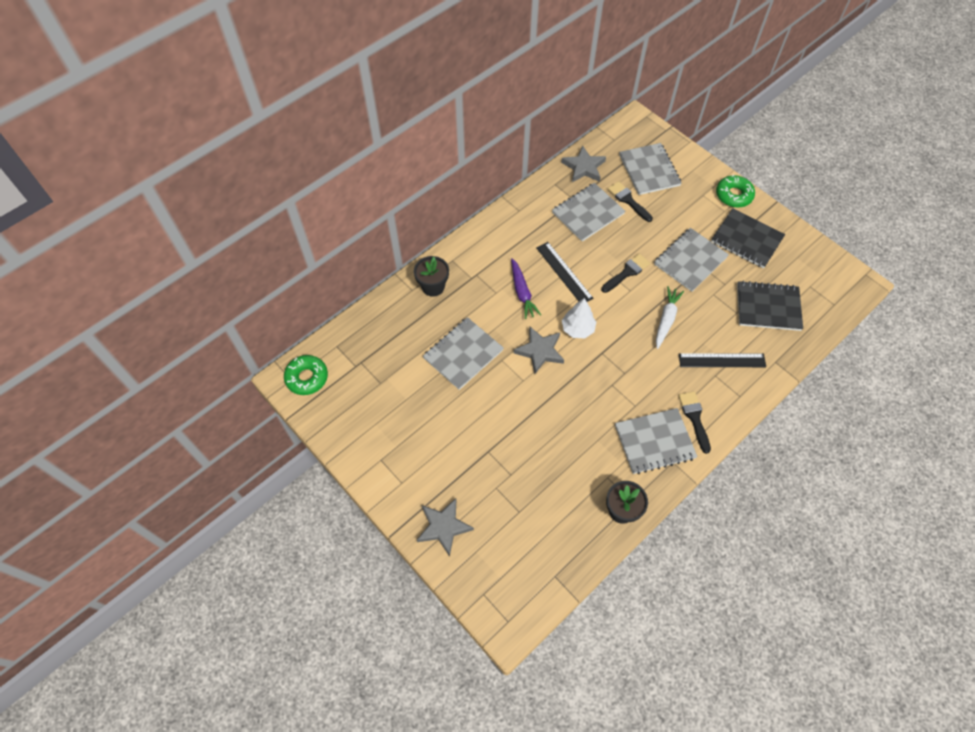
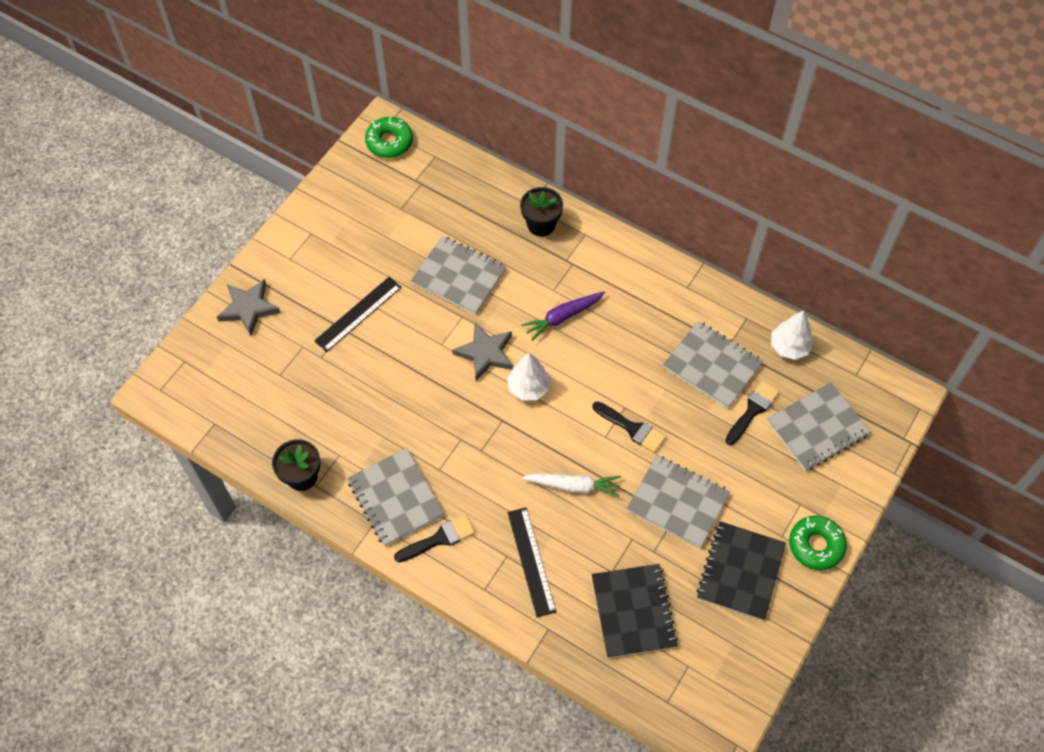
camera: 75 degrees right, 0 degrees up
black ruler [537,242,593,302] -> black ruler moved to [314,277,402,352]
grey star [561,145,606,182] -> white tree [771,310,814,360]

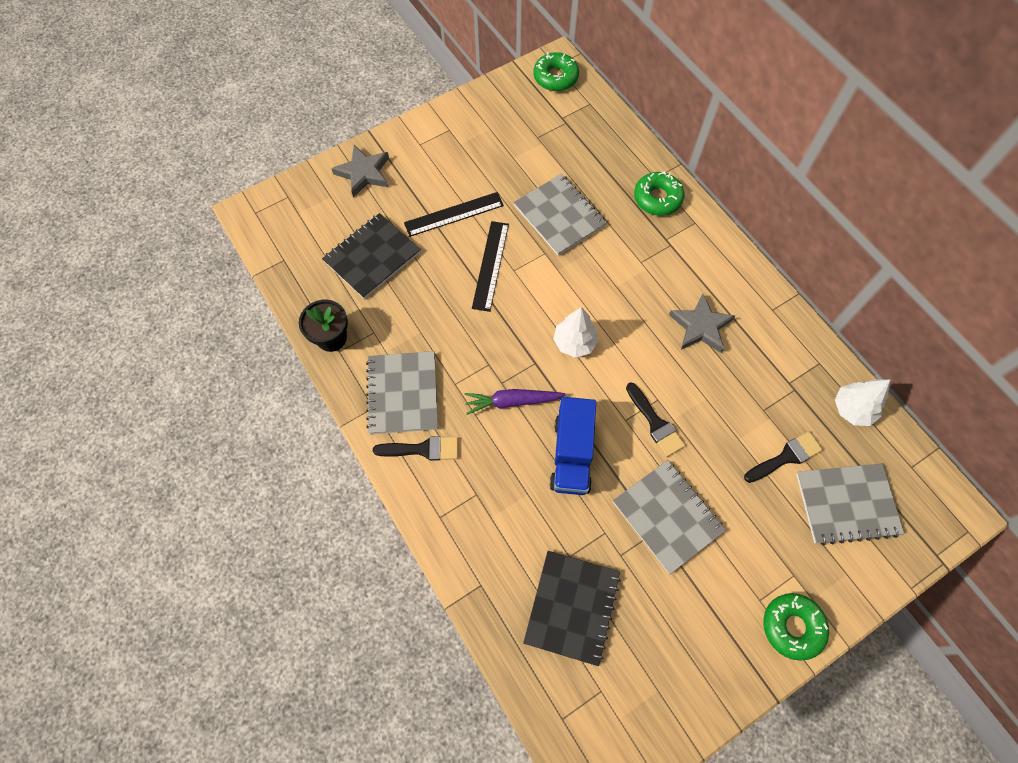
camera: 25 degrees right, 5 degrees up
grey star [452,322,513,381] -> grey star moved to [669,293,735,353]
black ruler [508,507,556,617] -> black ruler moved to [472,221,509,312]
black flower pot [520,187,563,236] -> green donut [634,171,684,216]
purple carrot [521,292,605,341] -> purple carrot moved to [464,389,566,415]
white carrot [522,474,621,497] -> blue truck [550,397,596,495]
grey notebook [663,321,763,409] -> none
black notebook [696,521,786,621] -> black notebook moved to [322,213,421,299]

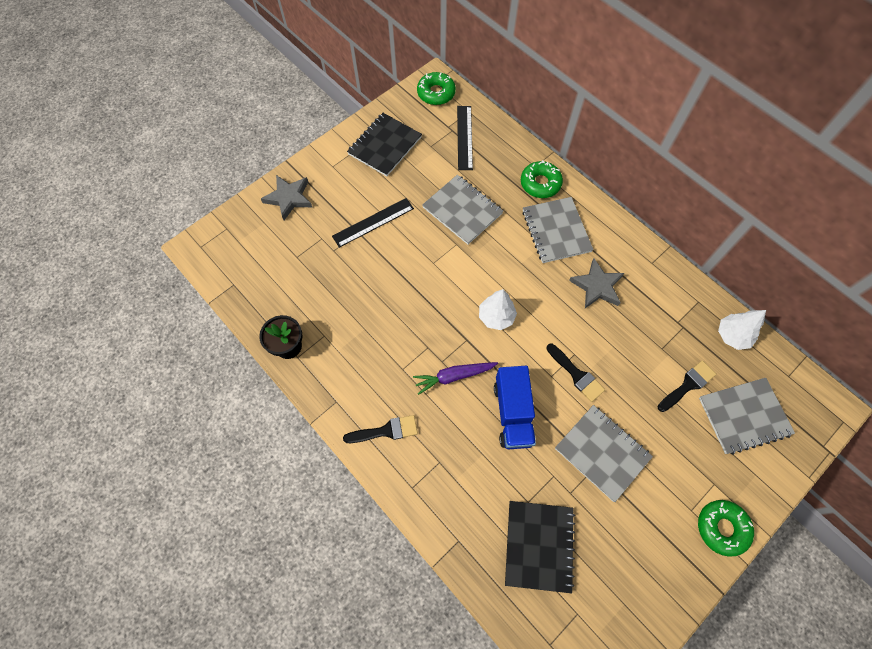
camera: 10 degrees left, 0 degrees up
black notebook [322,213,421,299] -> black notebook moved to [347,113,422,177]
grey notebook [366,351,438,434] -> grey notebook moved to [522,197,594,263]
black ruler [472,221,509,312] -> black ruler moved to [457,106,473,170]

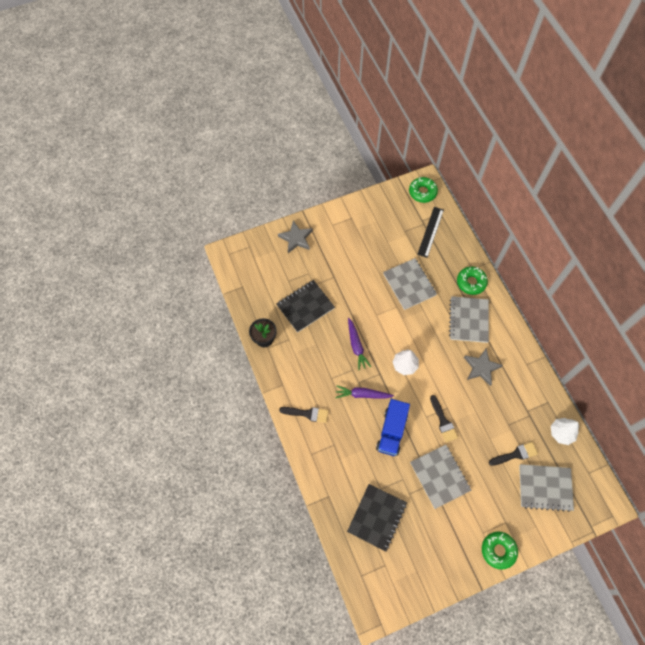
camera: 20 degrees right, 0 degrees up
black ruler [332,198,414,248] -> none
black notebook [347,113,422,177] -> black notebook moved to [276,280,335,333]
none -> purple carrot [348,318,371,370]

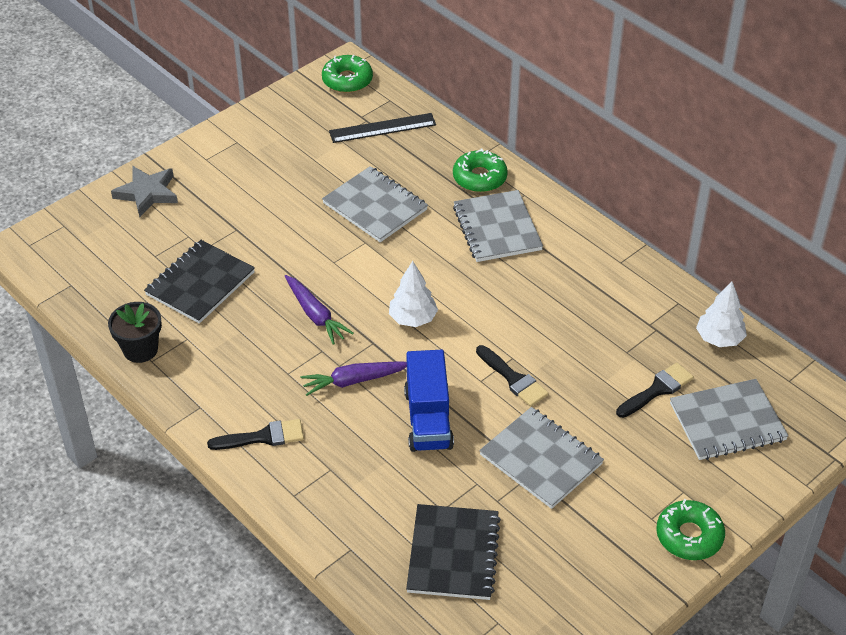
camera: 20 degrees left, 20 degrees down
black ruler [417,207,444,258] -> black ruler turned 75 degrees clockwise [329,113,436,143]
grey star [464,348,503,386] -> none

